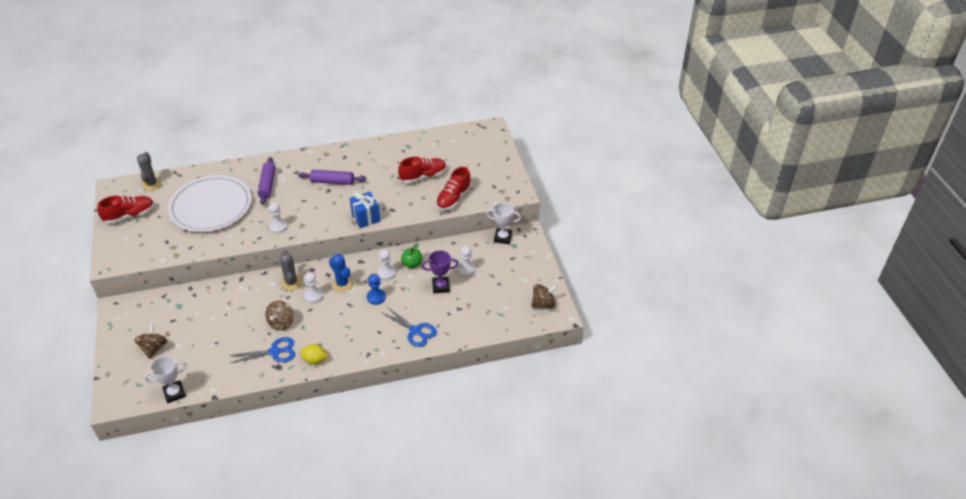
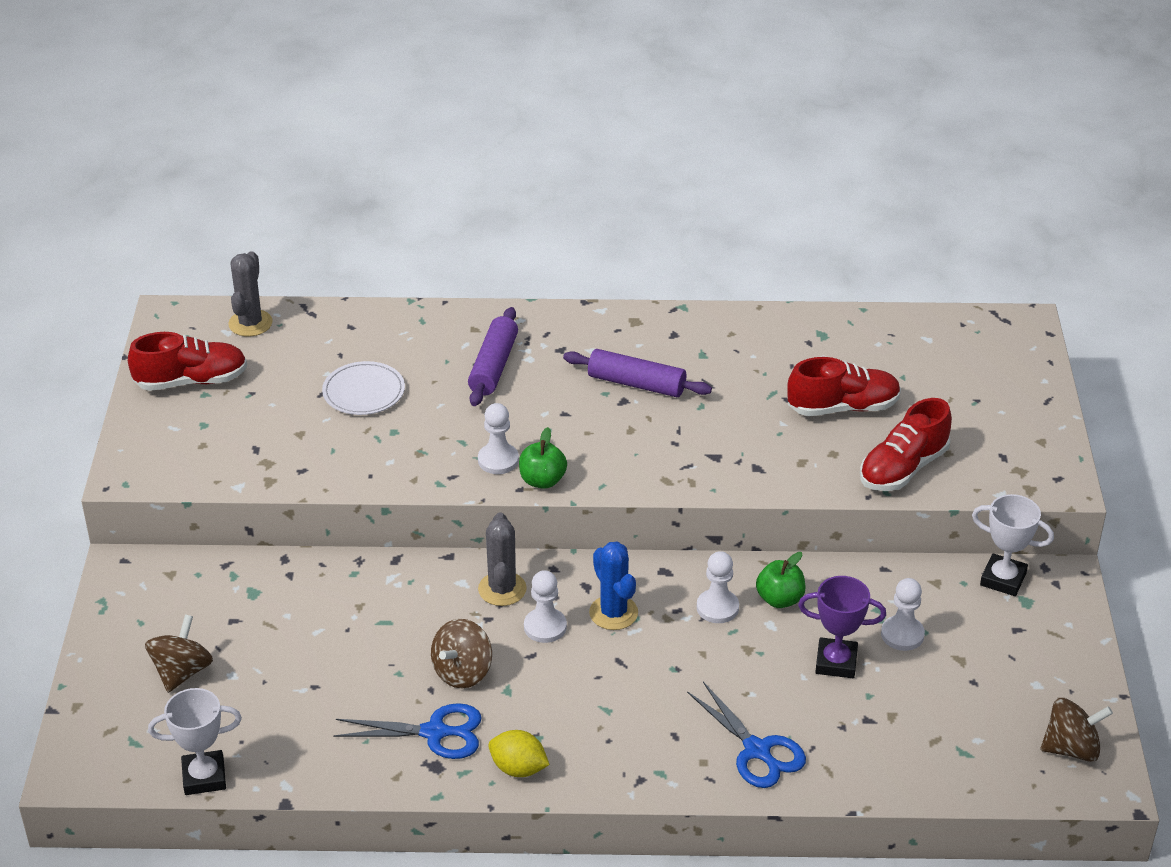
camera: 15 degrees right, 5 degrees down
white plate [168,175,252,232] -> white plate [322,361,405,415], size x0.45
blue gift [350,192,380,228] -> none
blue pawn [367,274,386,305] -> none
none -> green apple [519,427,567,489]

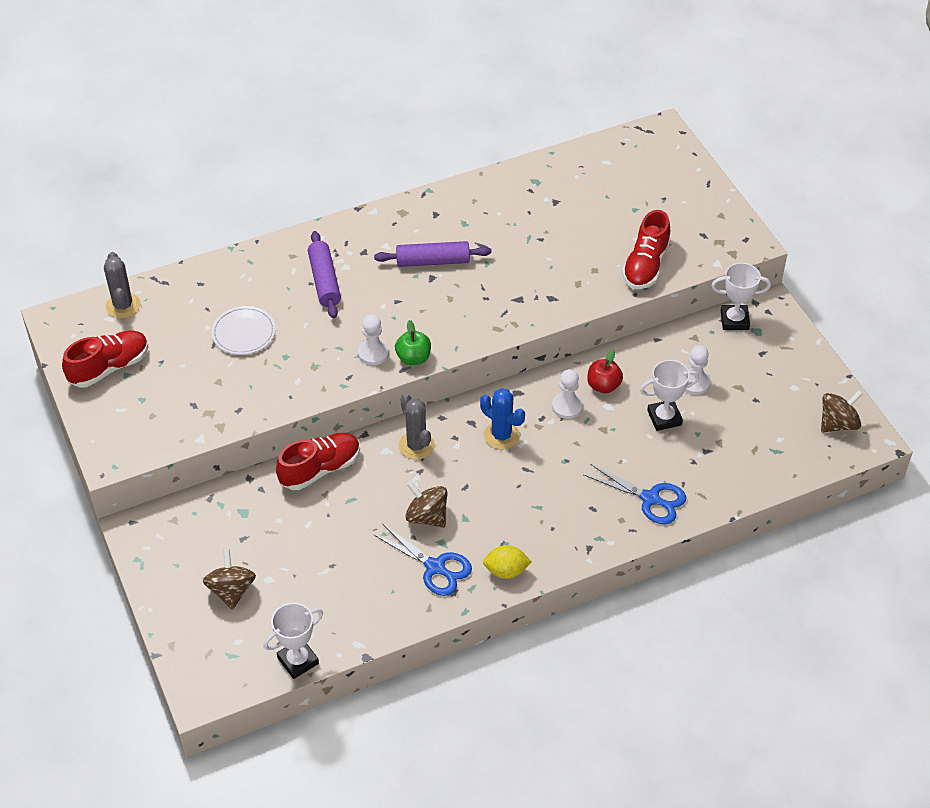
camera: 25 degrees left, 10 degrees up
blue scissors [333,703,482,759] -> blue scissors turned 60 degrees clockwise [373,524,472,596]
brown spinning top [431,619,492,688] -> brown spinning top turned 120 degrees clockwise [405,481,448,528]
white pawn [524,570,567,643] -> none
green apple [756,552,806,608] -> red apple [587,350,623,393]
red shoe [787,357,901,416] -> red shoe moved to [276,433,360,490]
purple trophy [798,576,886,678] -> white trophy [640,360,699,431]

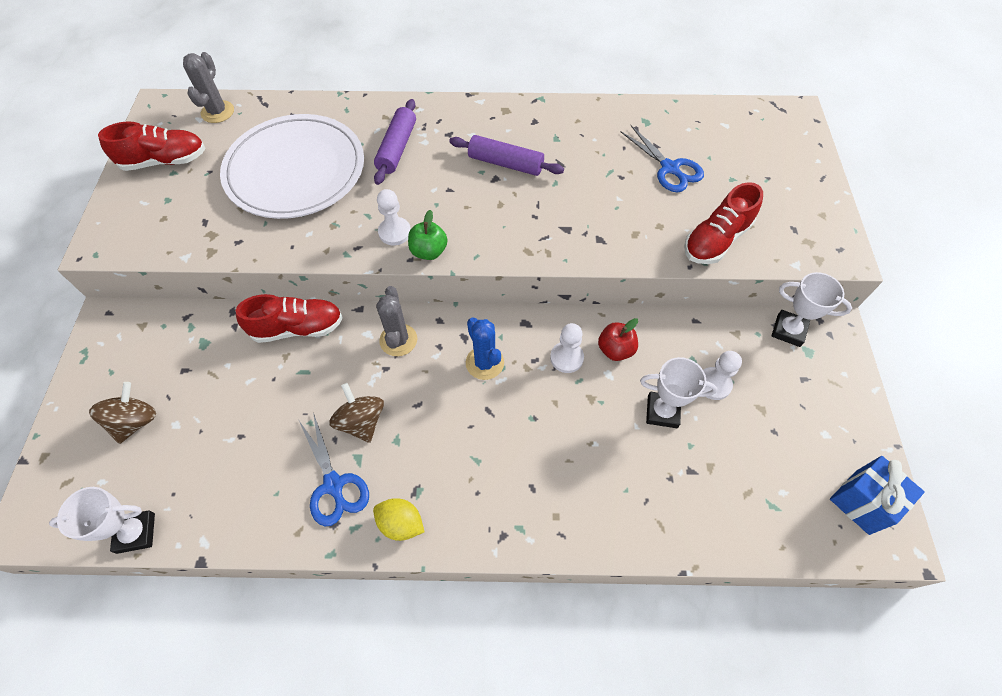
camera: 25 degrees right, 10 degrees up
white plate [211,306,276,355] -> white plate [220,114,364,219], size x2.20
blue scissors [583,464,686,524] -> blue scissors moved to [620,125,704,193]
brown spinning top [821,390,863,432] -> blue gift [830,456,925,535]

